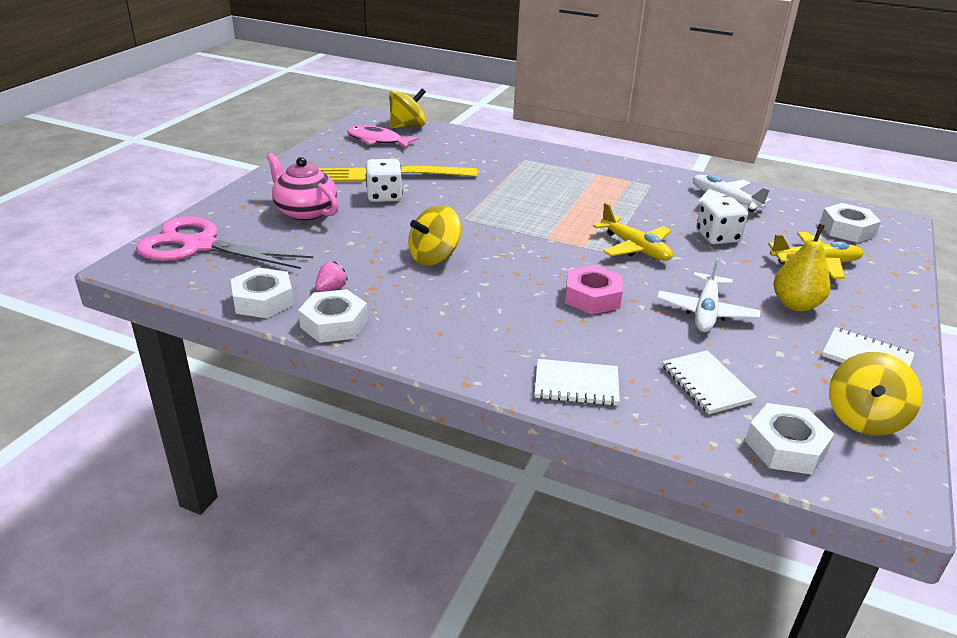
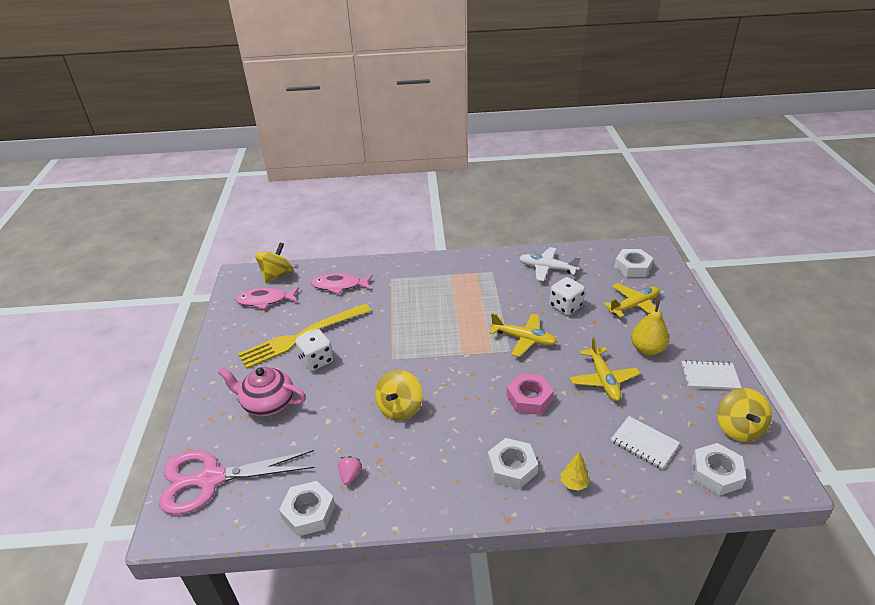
camera: 25 degrees left, 5 degrees up
white nut [298,289,368,343] -> white nut moved to [488,438,538,489]
white notebook [535,359,620,406] -> yellow tree [561,451,590,491]
white plane [657,257,760,332] -> yellow plane [570,337,640,401]
none -> pink fish [311,273,373,294]

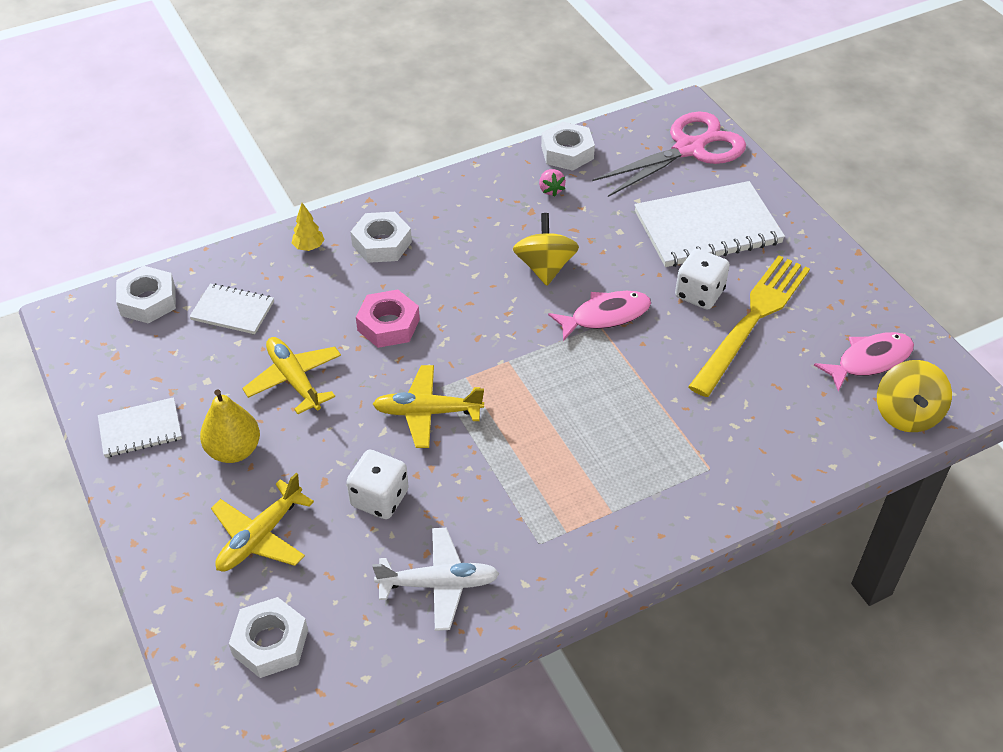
camera: 155 degrees right, 10 degrees up
pink teapot [218,367,306,416] -> white notebook [634,181,785,267]
pink fish [311,273,373,294] -> pink fish moved to [548,291,651,341]
yellow spinning top [717,388,772,442] -> none

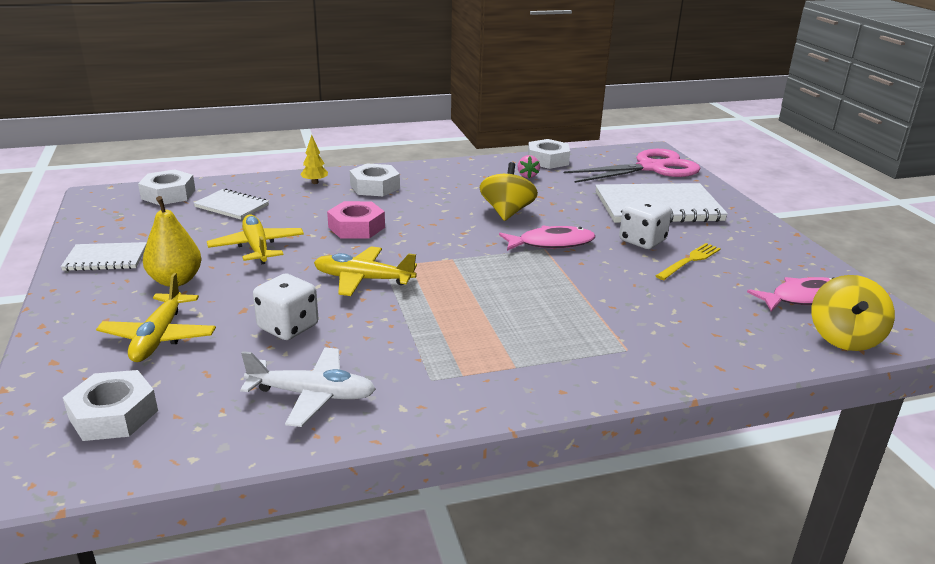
camera: 10 degrees right, 20 degrees down
yellow plane [211,473,314,572] -> yellow plane turned 45 degrees counterclockwise [96,273,216,362]
yellow fork [688,255,810,397] -> yellow fork [656,243,721,280], size x0.50

